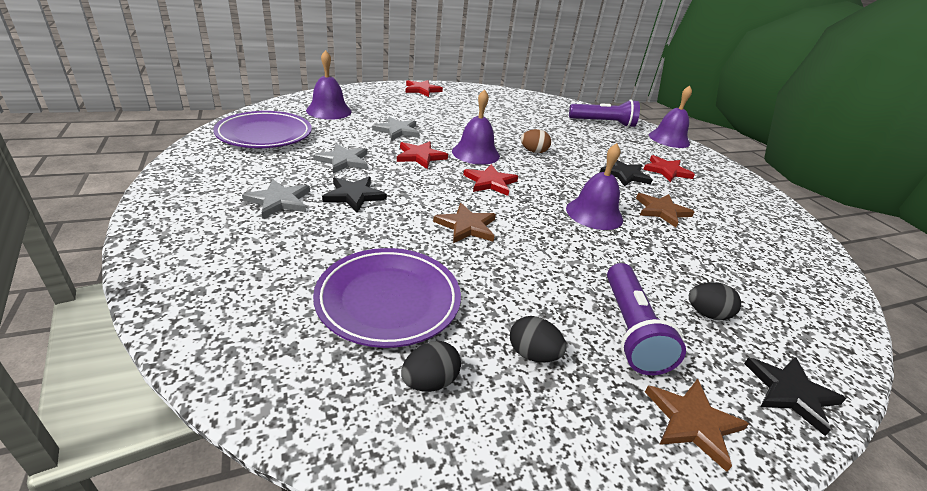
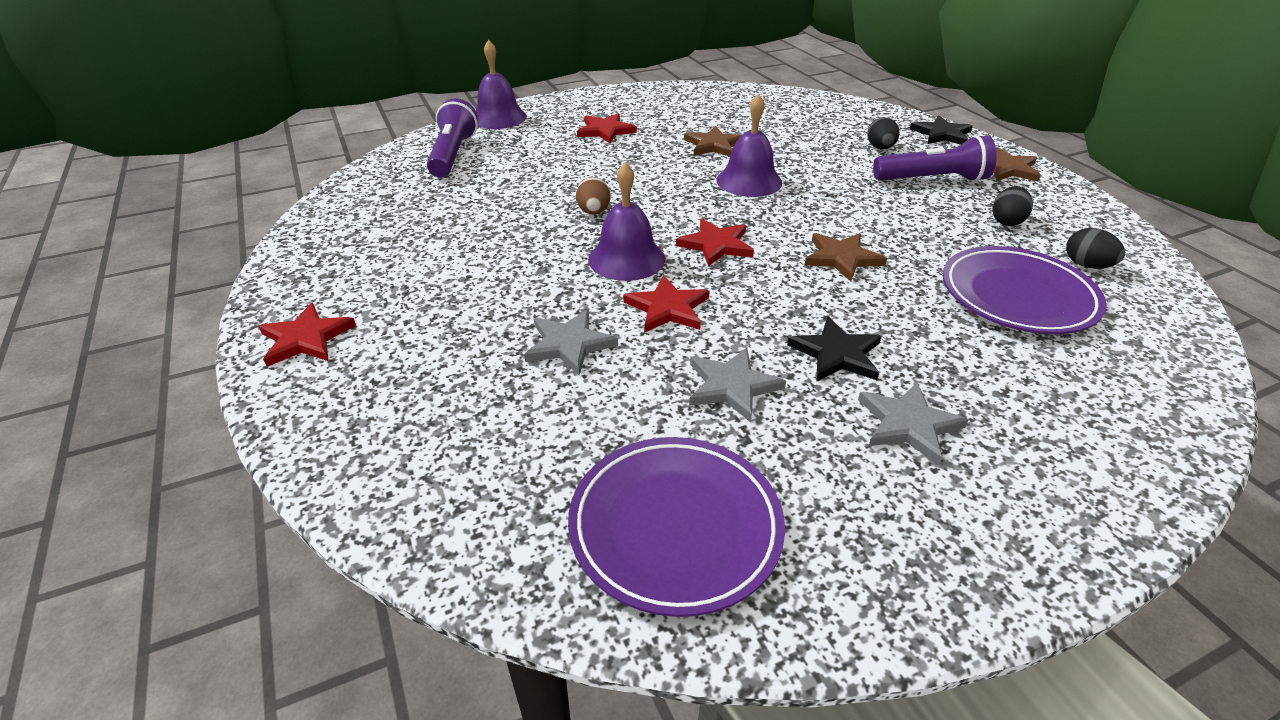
camera: 90 degrees left, 5 degrees up
purple bell [306,50,352,120] -> none
black star [600,160,653,187] -> none

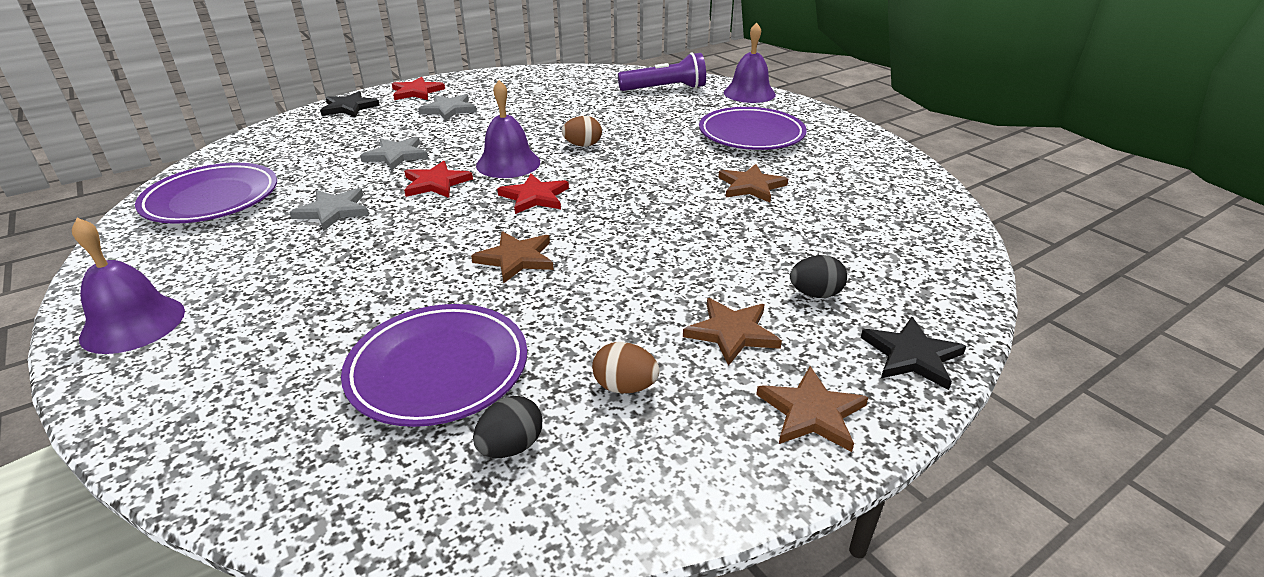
camera: 80 degrees right, 5 degrees down
red star [577,113,637,144] -> purple plate [699,107,807,150]
purple bell [716,94,782,197] -> purple bell moved to [72,218,185,354]
black star [787,316,882,382] -> black star moved to [320,91,380,118]
grey star [858,382,969,465] -> grey star moved to [418,94,477,121]
purple flashlight [873,135,997,182] -> brown star [683,298,782,366]
black egg [993,186,1033,226] -> brown egg [592,342,660,394]

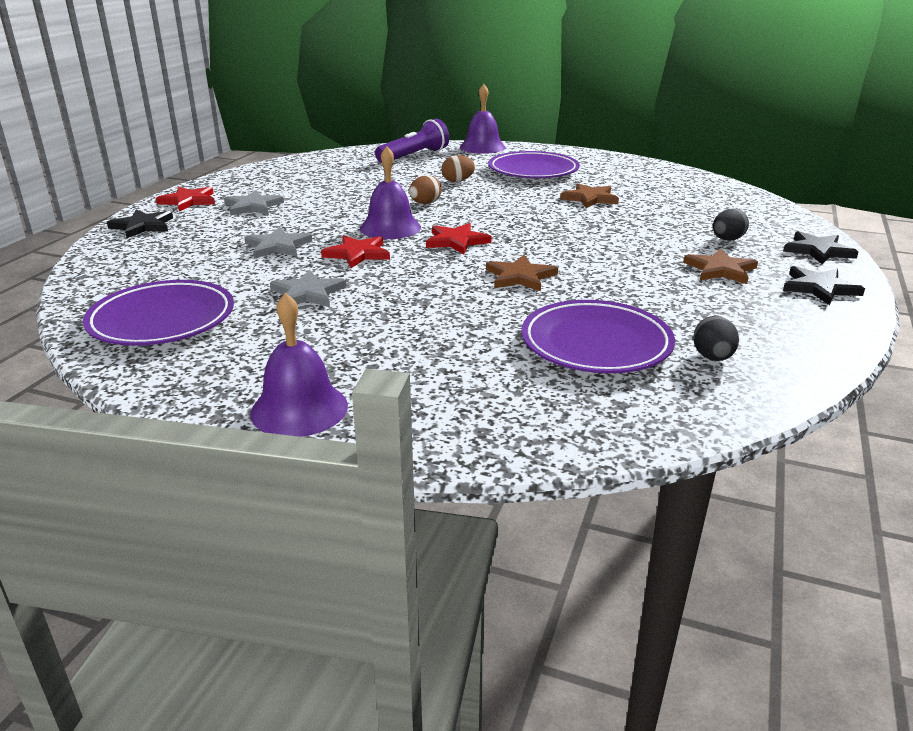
camera: 35 degrees left, 5 degrees down
brown egg [592,342,660,394] -> brown egg moved to [441,155,475,182]
brown star [756,366,868,452] -> black star [783,266,865,305]

